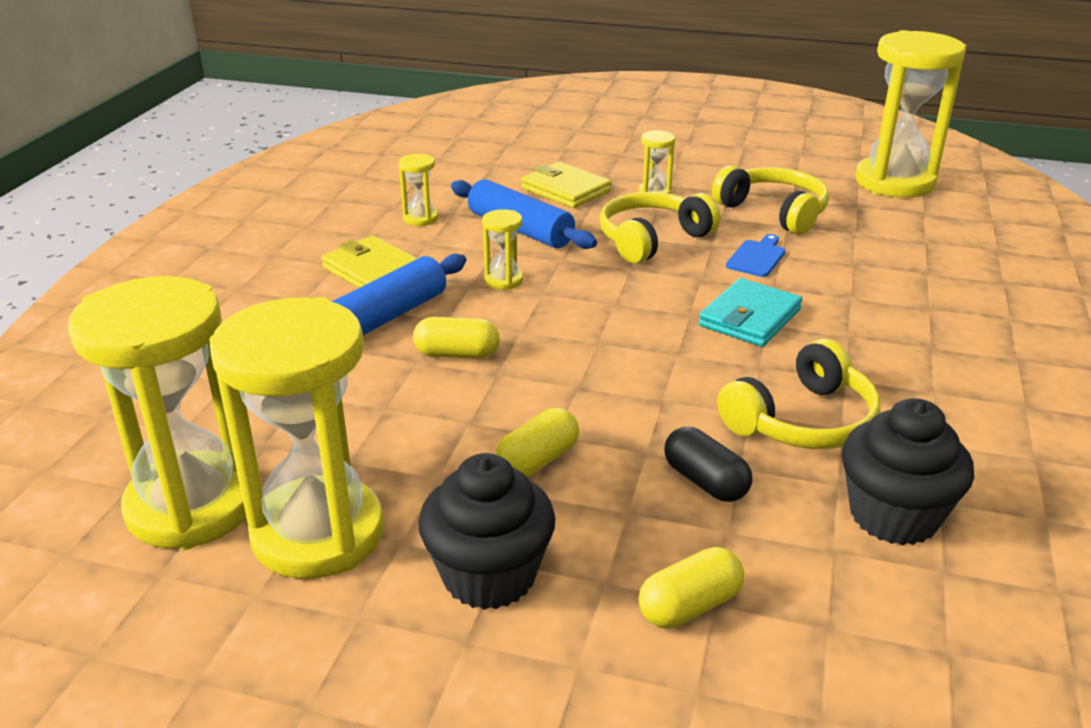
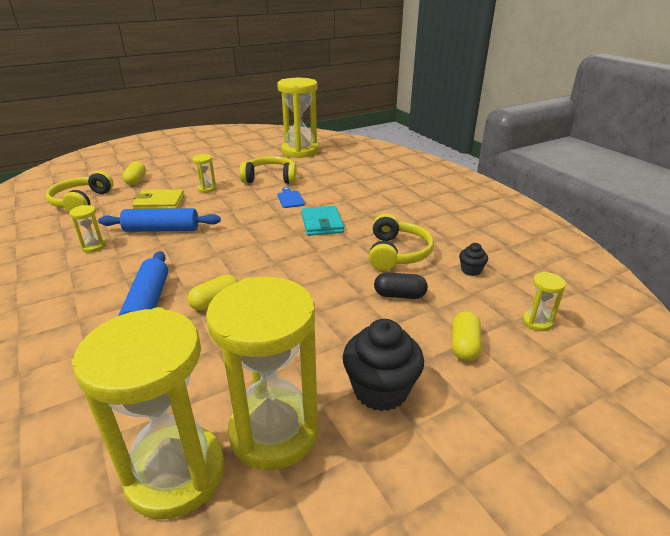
camera: 45 degrees left, 0 degrees up
yellow wallet [321,236,418,288] -> none
yellow hourglass [482,209,523,290] -> yellow hourglass moved to [523,272,566,331]
yellow capsule [496,408,579,477] -> yellow capsule moved to [122,161,146,185]
yellow headphones [600,192,721,264] -> yellow headphones moved to [46,171,114,212]
black cupcake [842,398,974,545] -> black cupcake [459,243,488,276], size x0.50

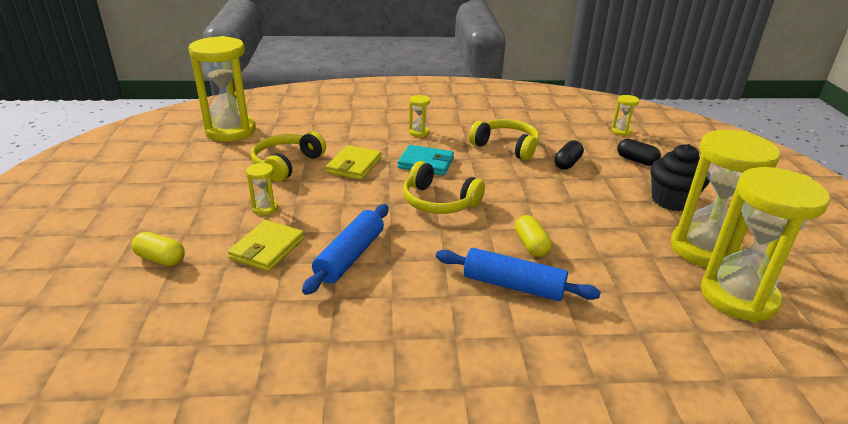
camera: 65 degrees left, 0 degrees up
yellow headphones [46,171,114,212] -> yellow headphones moved to [403,161,485,214]
yellow hourglass [69,205,106,253] -> yellow hourglass moved to [409,95,430,137]
blue cutting board [277,187,305,208] -> yellow wallet [326,145,381,180]
yellow capsule [452,311,482,361] -> black capsule [617,139,661,166]
black cupcake [459,243,488,276] -> none

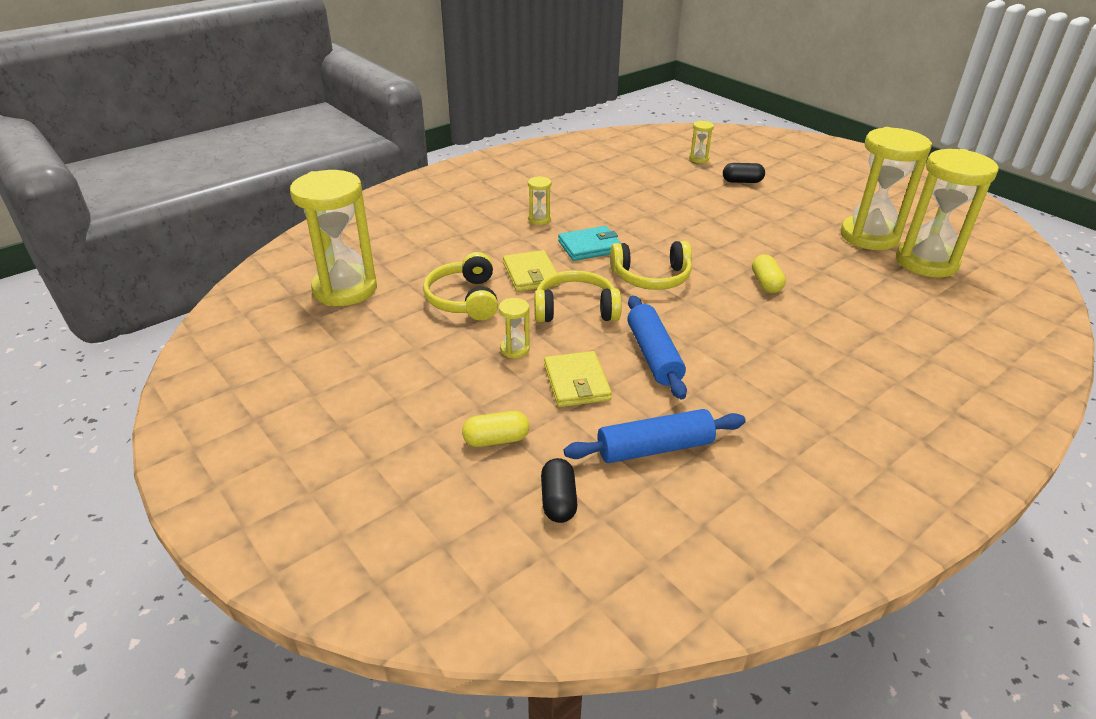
camera: 35 degrees left, 5 degrees up
blue rolling pin [436,248,601,301] -> blue rolling pin moved to [564,409,746,463]
yellow headphones [469,119,539,161] -> yellow headphones moved to [534,270,622,322]
yellow capsule [515,215,552,257] -> yellow capsule turned 45 degrees clockwise [752,254,786,293]
black capsule [554,140,584,170] -> black capsule moved to [541,458,578,523]
black cupcake [650,144,710,211] -> none

